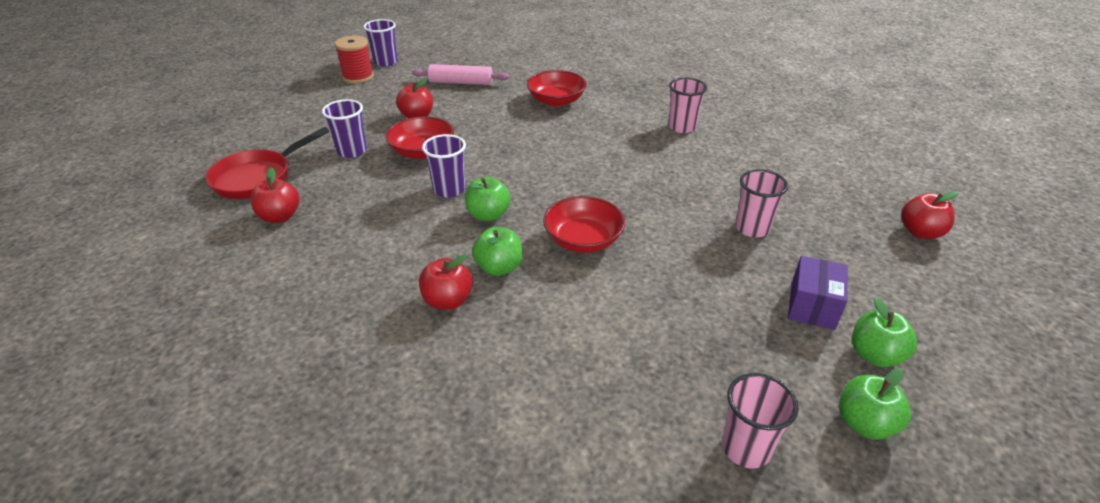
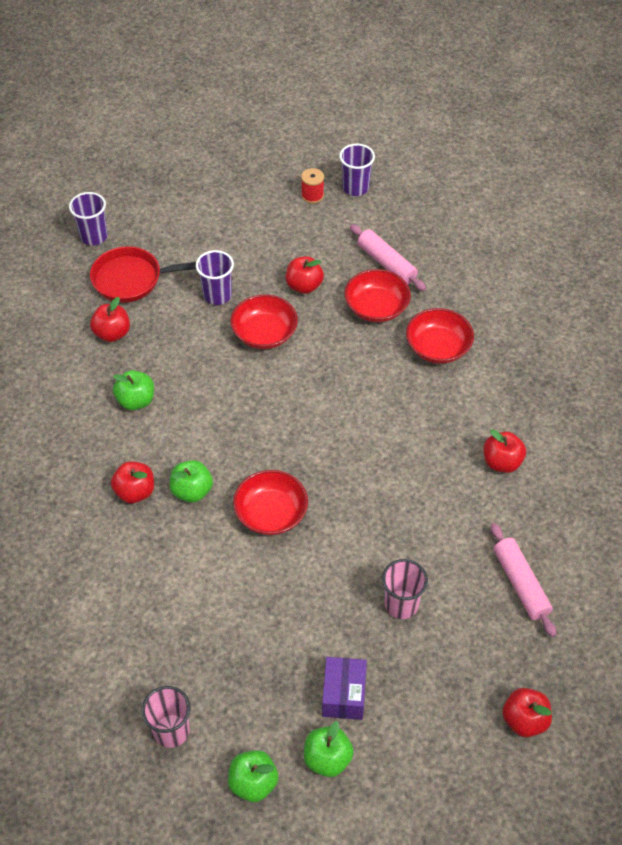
camera: 45 degrees right, 15 degrees up
red spool [335,36,374,84] -> red spool [301,168,324,204], size x0.67
purple cup [422,134,466,198] -> purple cup moved to [69,192,108,246]
green apple [465,177,511,221] -> green apple moved to [113,370,154,410]
pink cup [668,78,707,133] -> red apple [483,429,526,473]
purple box [788,256,848,330] -> purple box turned 60 degrees counterclockwise [322,657,367,720]
none -> red bowl [344,269,411,322]
none -> pink rolling pin [491,523,556,637]

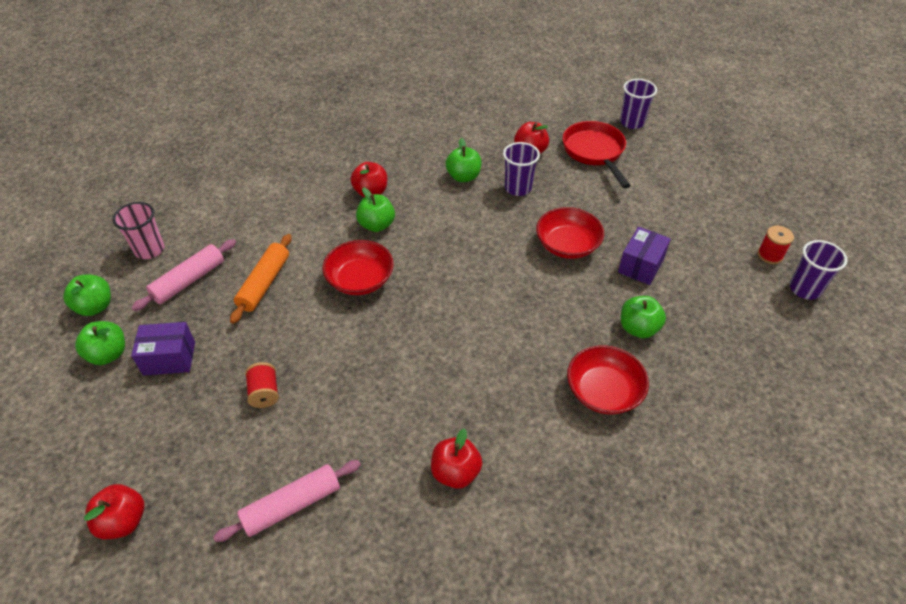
camera: 80 degrees right, 5 degrees down
purple cup [196,250,234,305] -> purple cup moved to [503,142,540,196]
red apple [286,256,324,294] -> purple box [618,227,671,285]
red bowl [344,269,411,322] -> green apple [621,296,666,338]
pink rolling pin [350,224,426,291] -> pink rolling pin moved to [131,239,236,311]
pink cup [382,559,428,619] -> red spool [245,362,279,408]
none -> orange rolling pin [230,234,291,324]

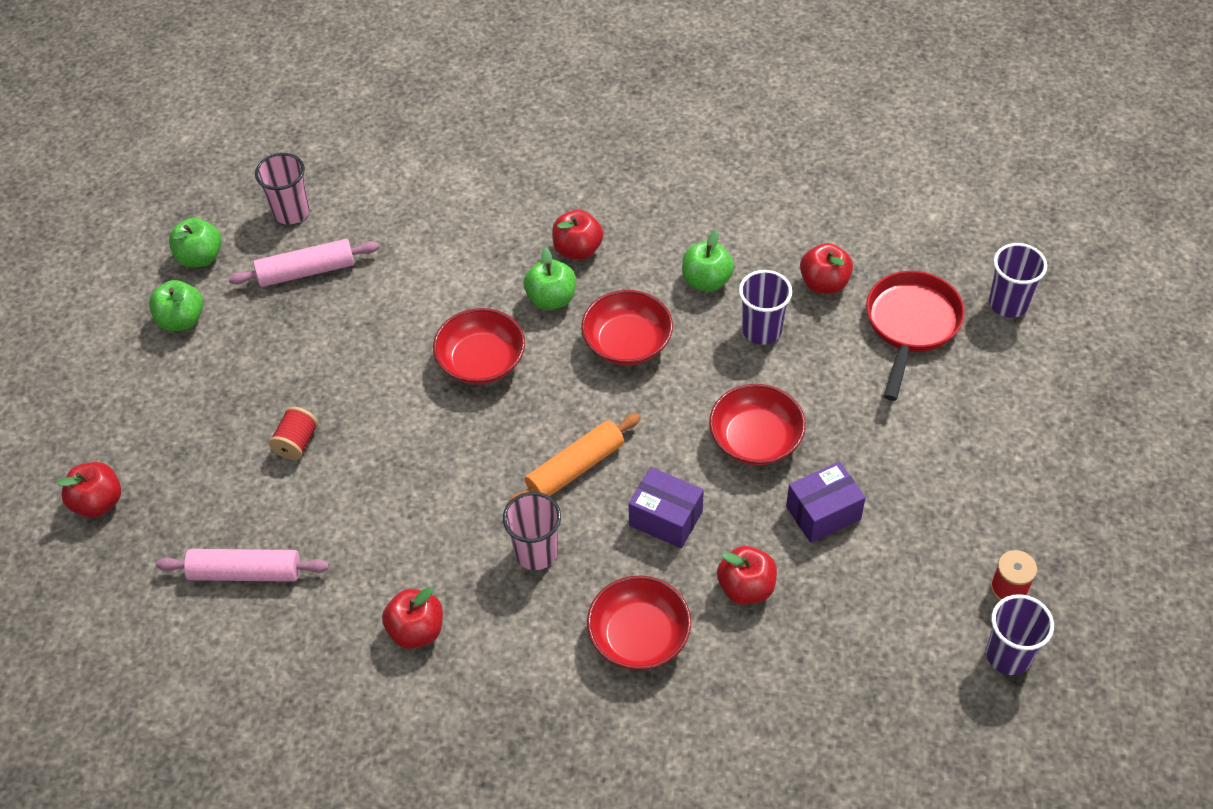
camera: 35 degrees right, 5 degrees up
purple box [131,322,195,375] -> purple box moved to [629,467,704,548]
orange rolling pin [230,234,291,324] -> orange rolling pin moved to [507,413,640,504]
green apple [621,296,666,338] -> red apple [717,546,777,604]
none -> pink cup [503,492,561,570]
none -> red bowl [581,290,673,365]

